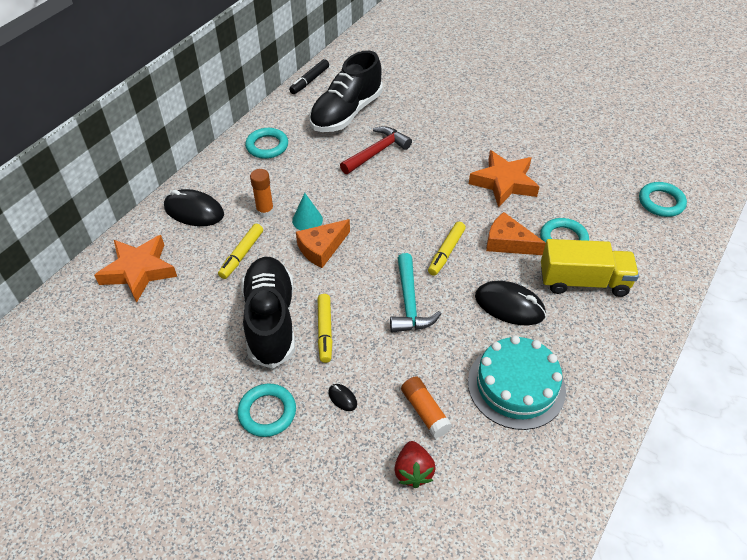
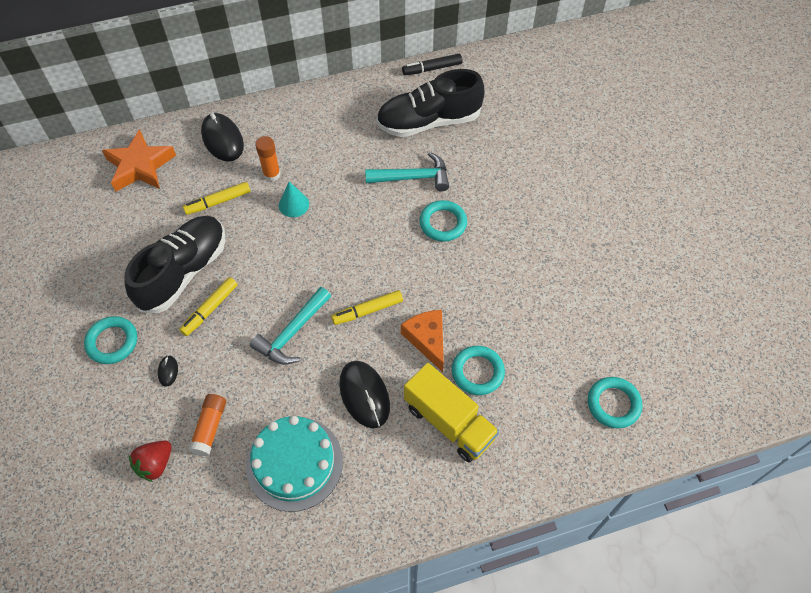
camera: 40 degrees right, 10 degrees up
turquoise ring [245,128,288,159] -> turquoise ring moved to [419,200,467,242]
orange cheese [296,219,350,268] -> none
red hammer [340,126,412,174] -> turquoise hammer [365,152,449,191]
orange star [469,150,540,208] -> none

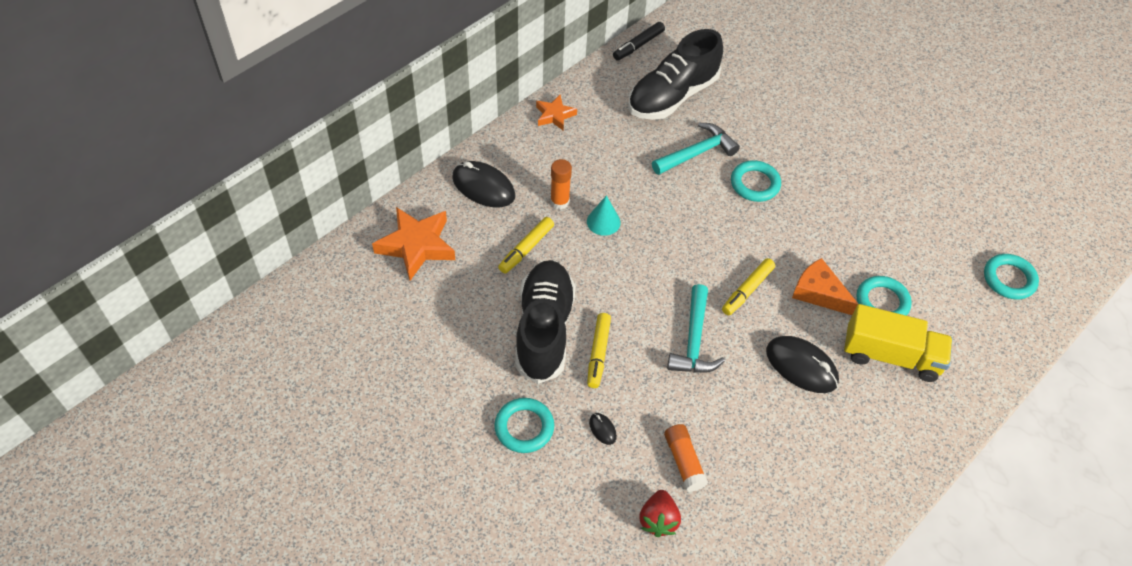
camera: 30 degrees left, 5 degrees down
turquoise cake [246,416,343,512] -> none
none -> orange star [536,95,577,131]

